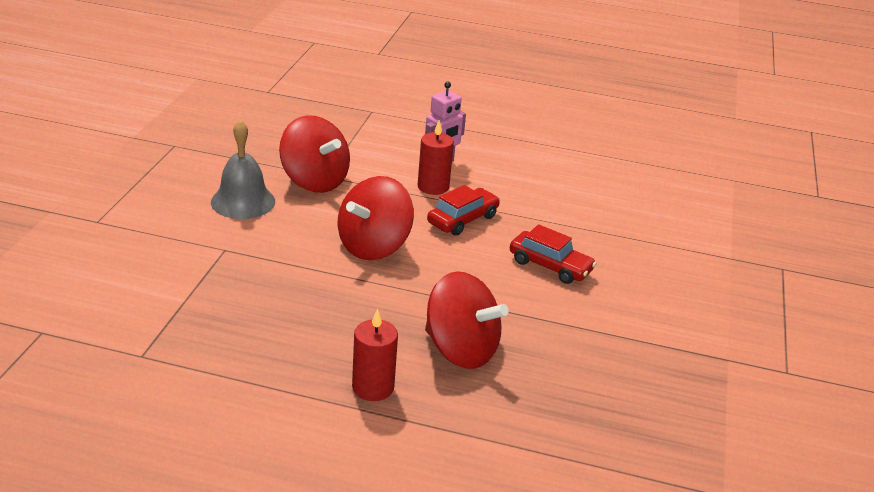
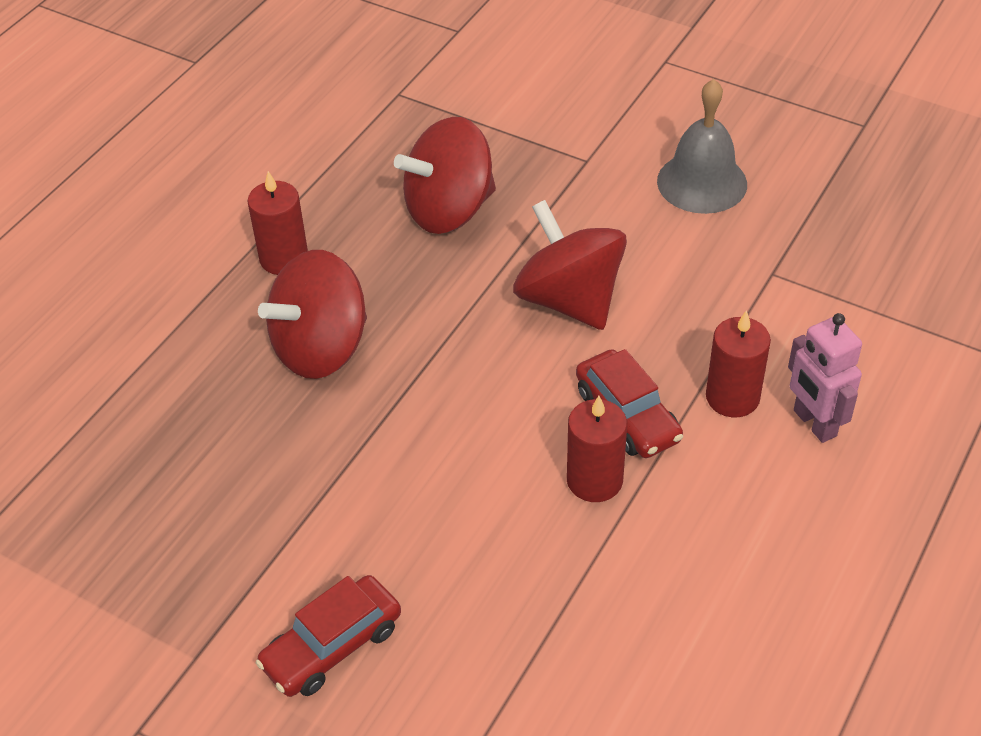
camera: 110 degrees right, 15 degrees up
red spinning top [279,115,350,193] -> red spinning top moved to [394,117,496,234]
red car [510,224,596,284] -> red car moved to [256,575,401,697]
none -> red candle [567,396,627,502]

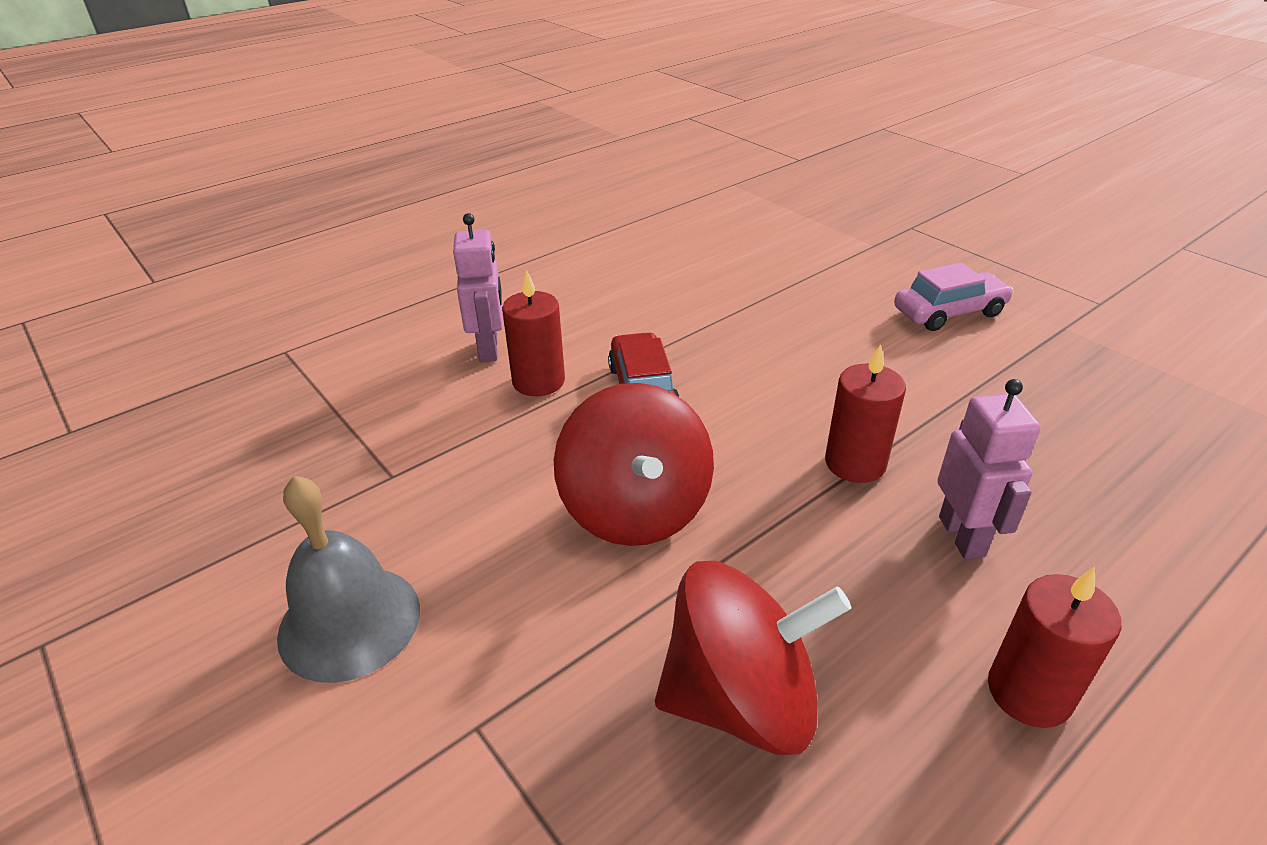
camera: 160 degrees left, 10 degrees down
red car [256,575,401,697] -> pink car [894,263,1014,331]
red spinning top [258,250,367,379] -> pink robot [937,379,1041,559]
red candle [567,396,627,502] -> red candle moved to [825,344,906,483]

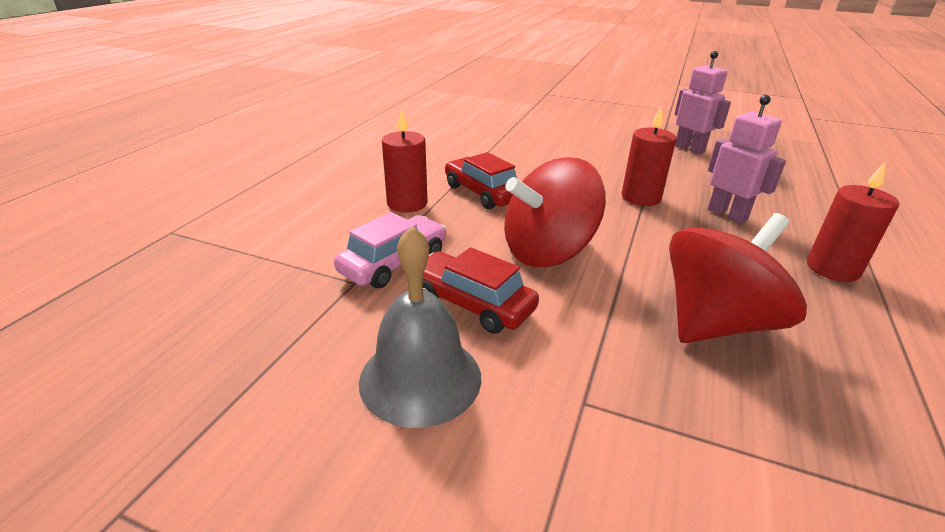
camera: 30 degrees left, 5 degrees down
pink robot [453,213,503,362] -> pink robot moved to [675,51,731,155]
red spinning top [554,383,714,546] -> red spinning top turned 105 degrees clockwise [504,157,606,267]
pink car [894,263,1014,331] -> pink car moved to [334,212,447,288]
none -> red car [423,247,539,334]

